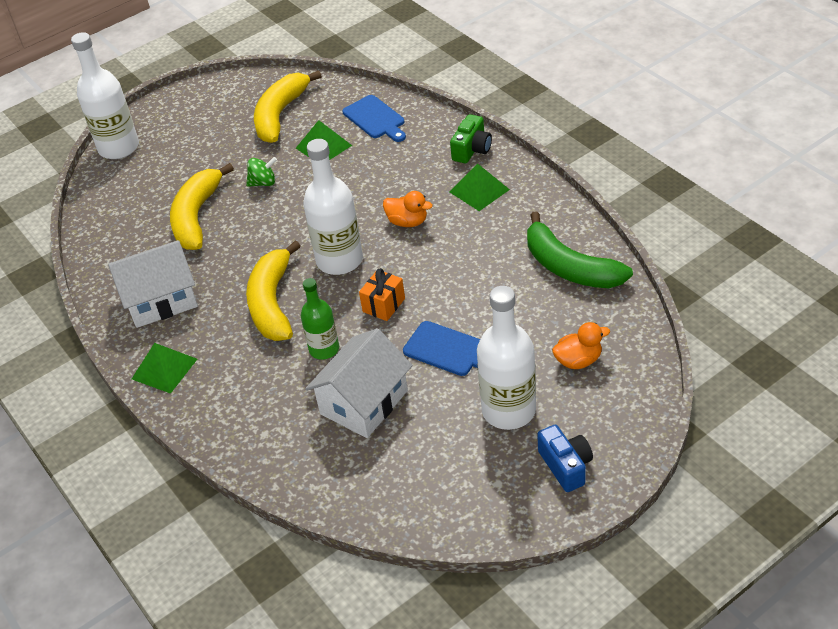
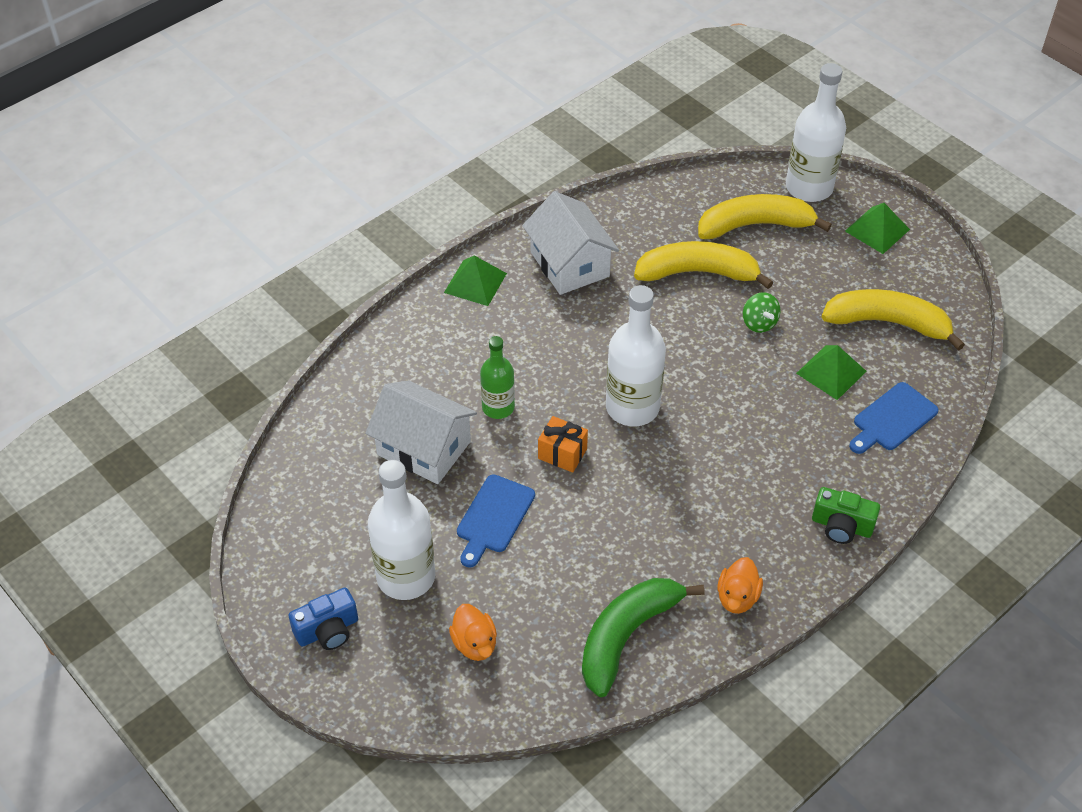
camera: 80 degrees right, 5 degrees up
yellow banana [246,241,301,341] -> yellow banana moved to [698,194,832,239]
orange duck [383,191,433,227] -> orange duck moved to [717,557,763,614]
green pyramid [450,163,510,211] -> green pyramid moved to [845,203,910,254]

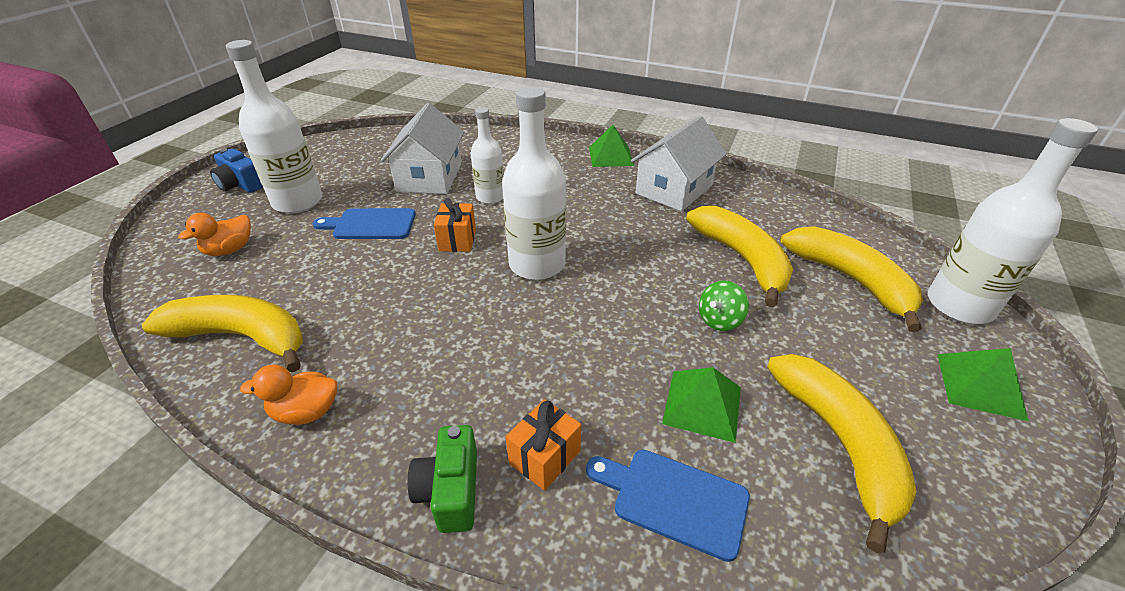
camera: 65 degrees right, 10 degrees down
green bottle [480,336,515,419] -> white bottle [471,107,504,204]
green banana [582,578,704,697] -> yellow banana [142,295,303,372]
none -> orange gift [506,399,581,491]

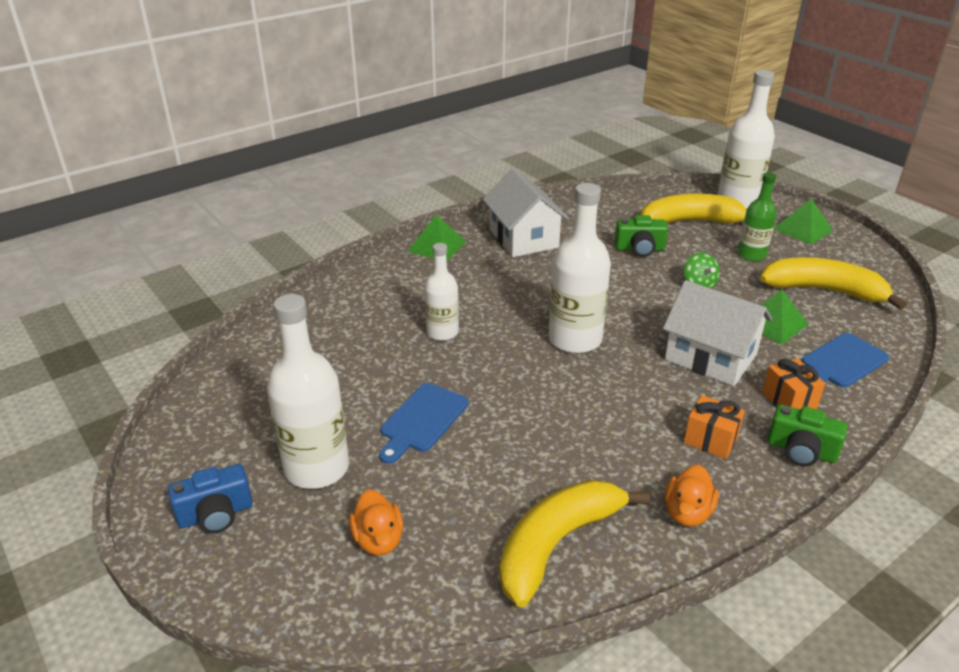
camera: 60 degrees left, 5 degrees down
white house [380,103,464,194] -> white house moved to [663,280,772,386]
orange gift [434,198,476,252] -> orange gift moved to [684,395,745,459]
yellow banana [686,206,793,307] -> green camera [615,215,668,257]
none -> green bottle [738,173,777,261]

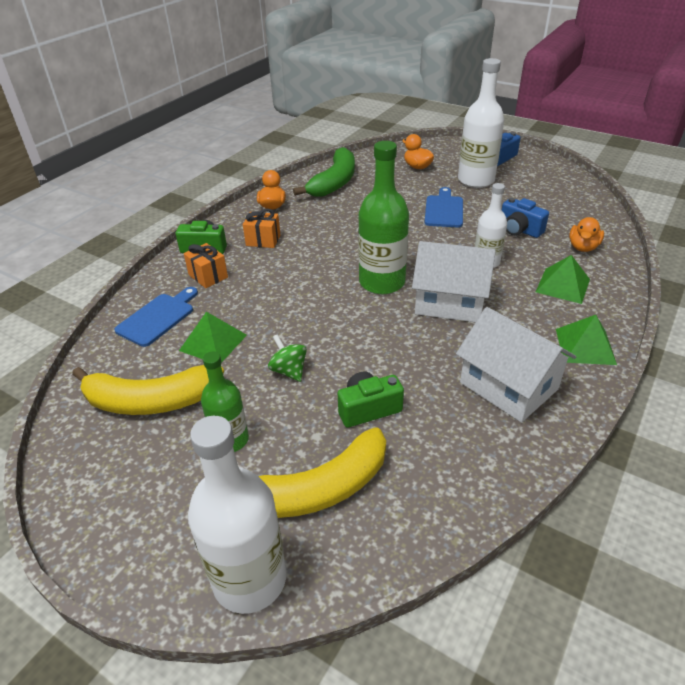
camera: 160 degrees right, 5 degrees up
yellow banana [499,480,650,607] -> green banana [293,147,355,197]
white bottle [548,183,611,353] -> green bottle [358,141,409,294]
white house [663,280,772,386] -> white house moved to [412,241,496,322]
green pyramid [774,199,833,245] -> green pyramid moved to [536,255,590,304]
none -> blue camera [502,198,549,238]
none -> orange duck [569,217,604,252]

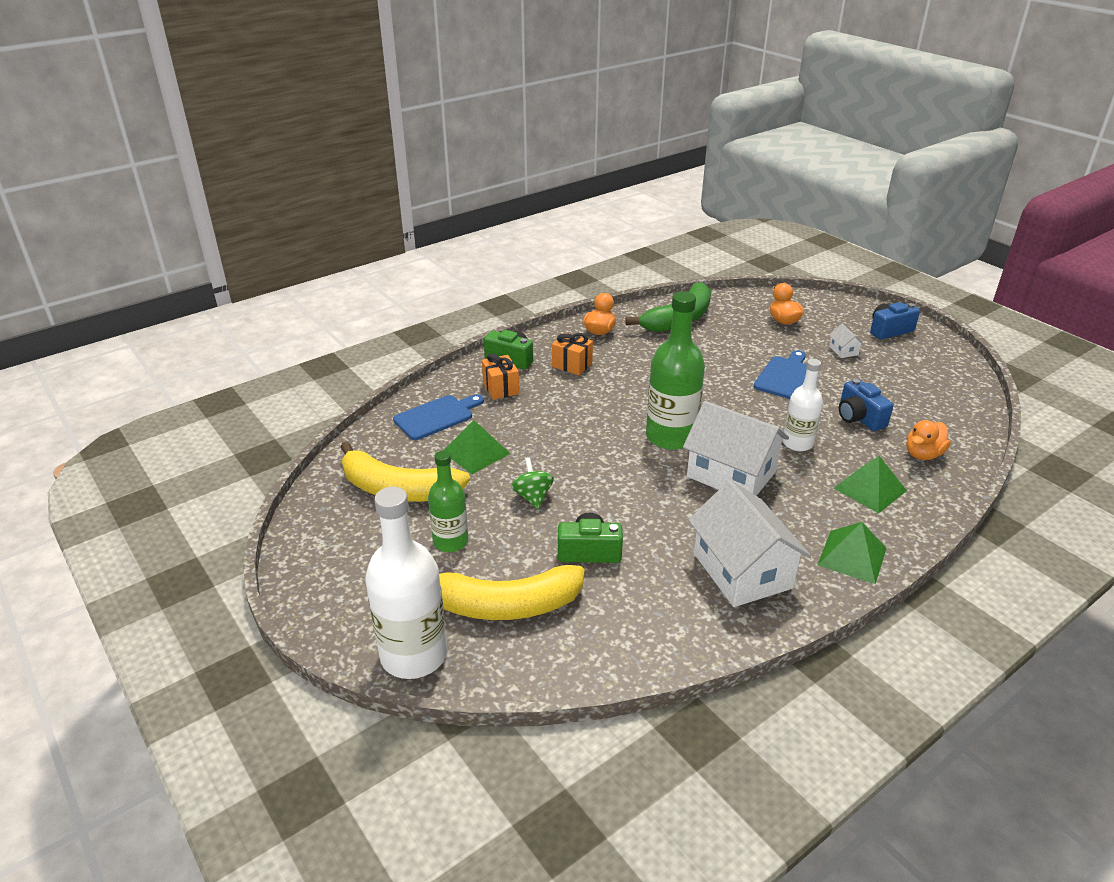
camera: 20 degrees right, 5 degrees down
white bottle [458,58,504,188] -> white house [829,324,864,358]

